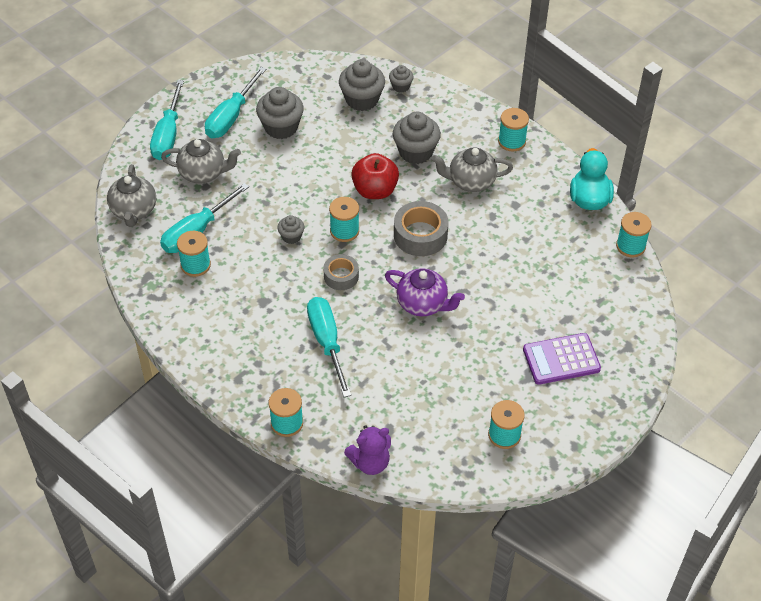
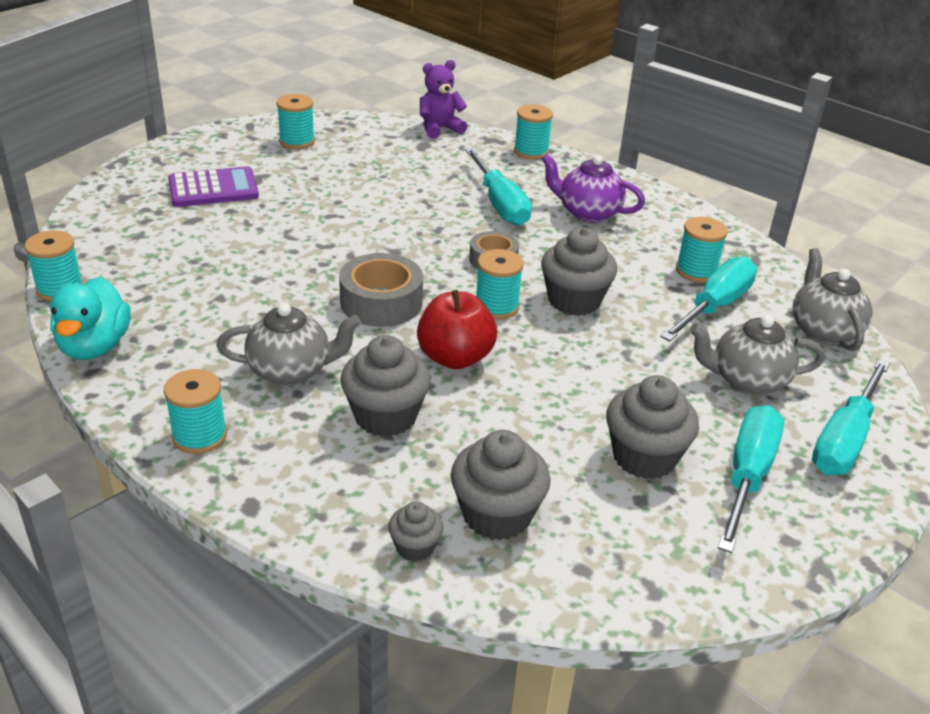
camera: 175 degrees right, 15 degrees down
turquoise screwdriver [150,80,184,160] -> turquoise screwdriver turned 150 degrees counterclockwise [812,359,890,475]
grey cupcake [277,215,304,244] -> grey cupcake [541,227,617,316], size x1.86
purple teapot [385,268,465,316] -> purple teapot moved to [541,154,645,223]

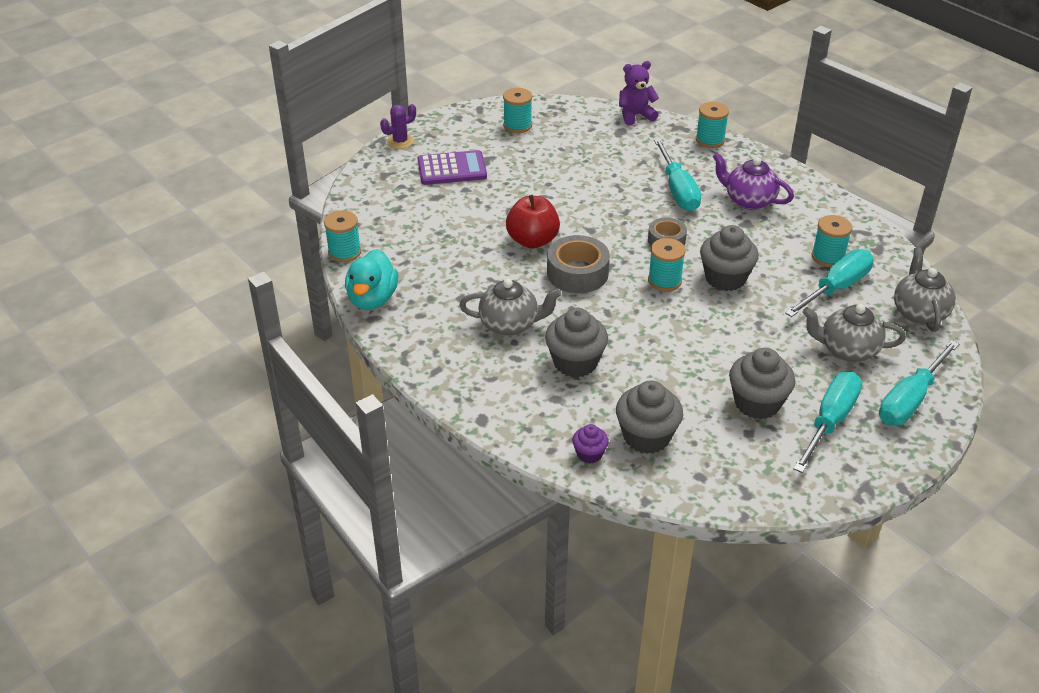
camera: 10 degrees right, 5 degrees up
turquoise spool [164,369,227,454] -> none
grey cupcake [388,502,443,562] -> purple cupcake [572,424,609,463]
red apple [417,290,497,369] -> red apple moved to [506,195,560,249]
none -> purple cactus [380,104,416,149]

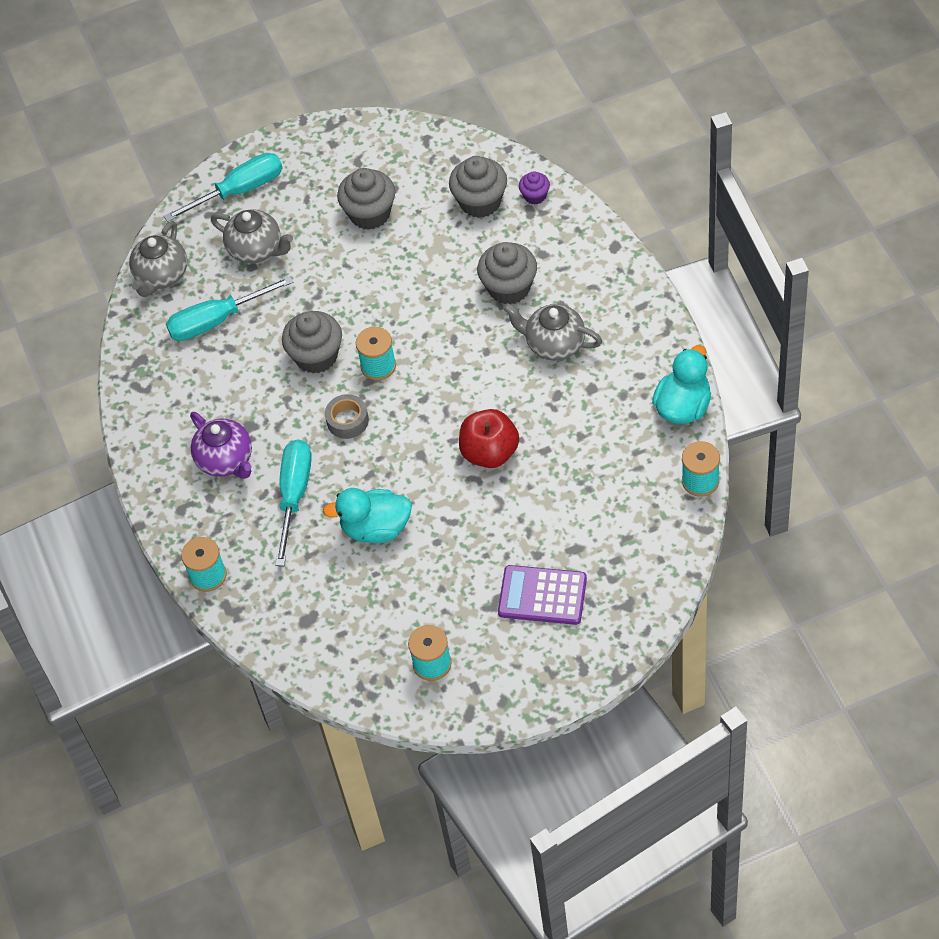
camera: 155 degrees left, 15 degrees up
purple cactus [380,104,416,149] -> none
grey tape [547,235,610,293] -> none
purple teddy bear [619,61,659,125] -> none
turquoise screwdriver [793,371,862,473] -> none
turquoise spool [811,215,852,267] -> none
none -> turquoise duck [323,488,412,543]

